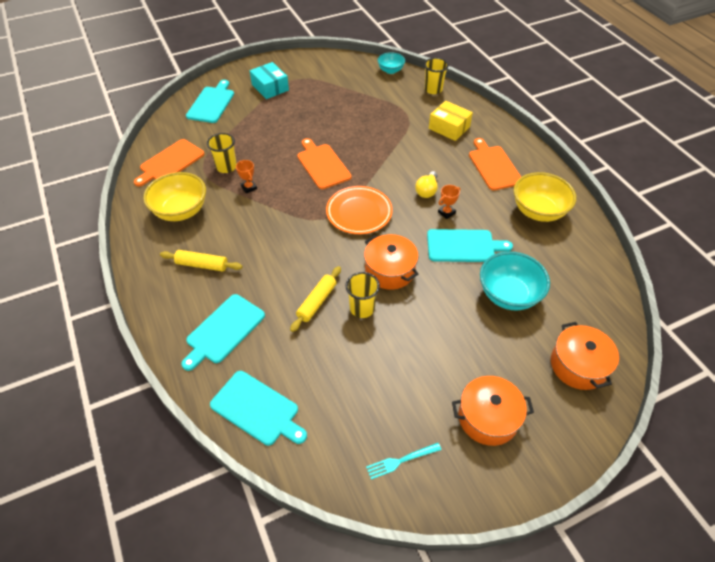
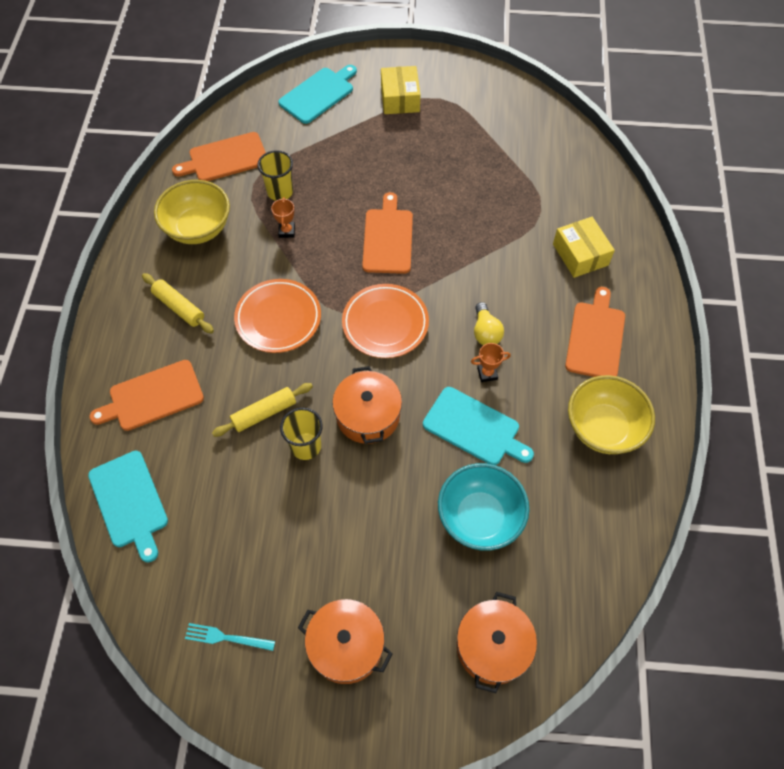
camera: 30 degrees right, 10 degrees up
turquoise cutting board [181,294,265,371] -> orange cutting board [90,360,204,431]
turquoise box [250,62,289,99] -> yellow box [381,66,421,114]
turquoise bowl [377,52,405,74] -> none
yellow light bulb [415,171,438,198] -> yellow light bulb turned 60 degrees counterclockwise [474,302,504,345]
yellow cup [424,58,449,94] -> none
none -> orange plate [234,279,321,353]

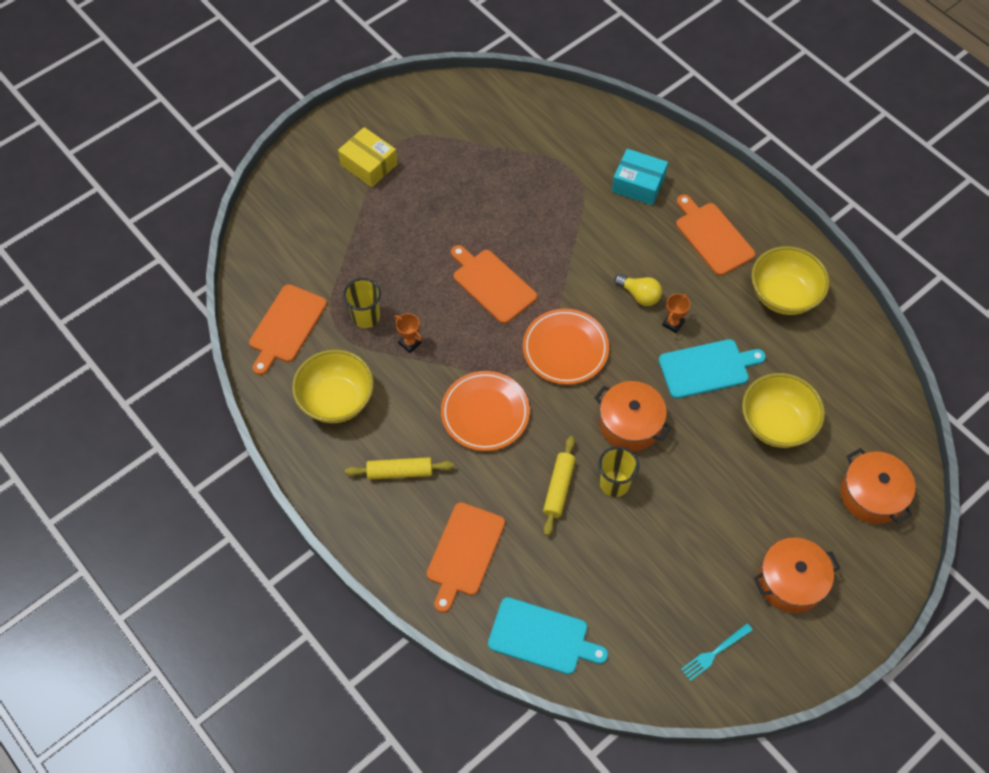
camera: 45 degrees left, 0 degrees up
turquoise cutting board [278,65,357,124] -> none
turquoise bowl [438,463,529,551] -> yellow bowl [742,373,825,448]
yellow box [553,217,615,278] -> turquoise box [612,149,668,205]

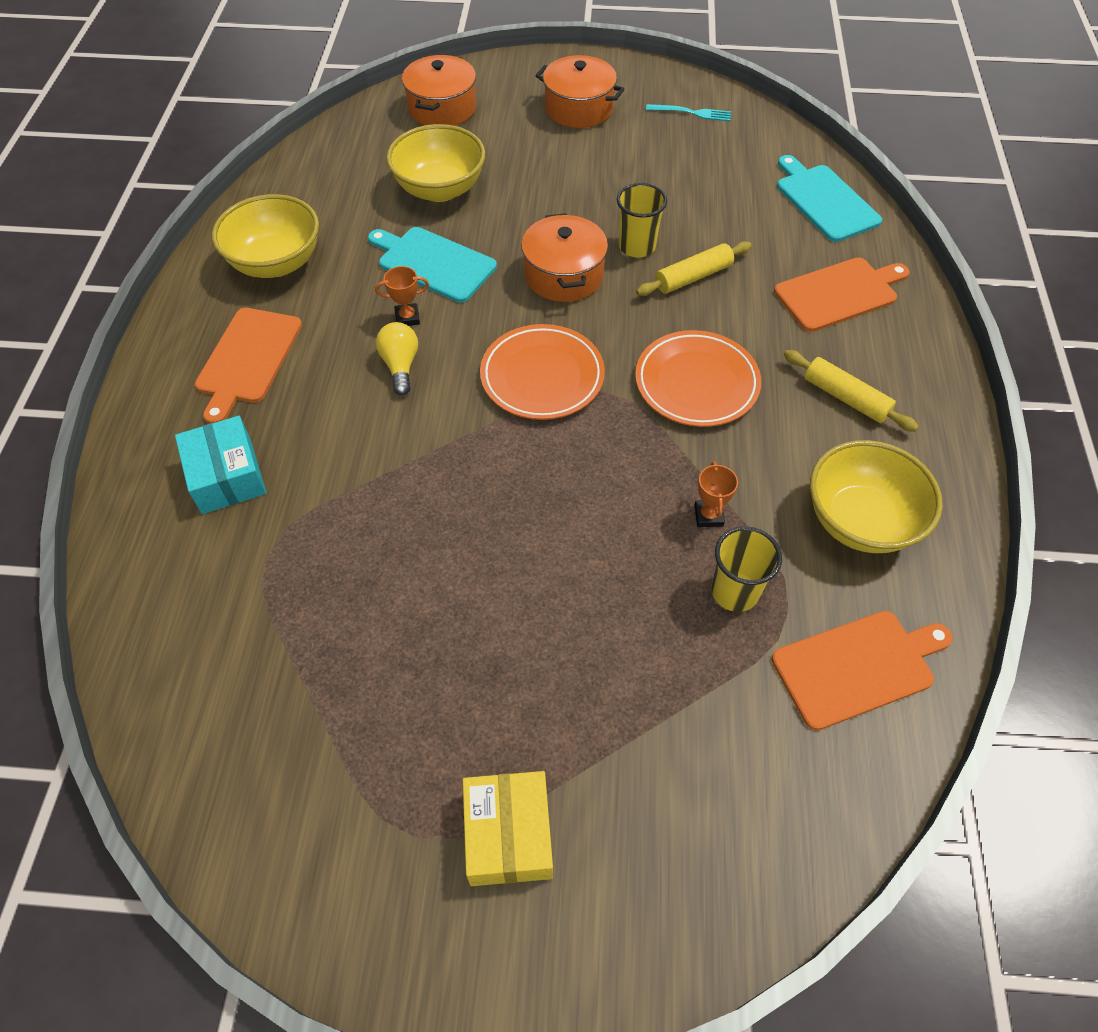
camera: 135 degrees left, 5 degrees down
orange cutting board [451,245,537,324] -> none

